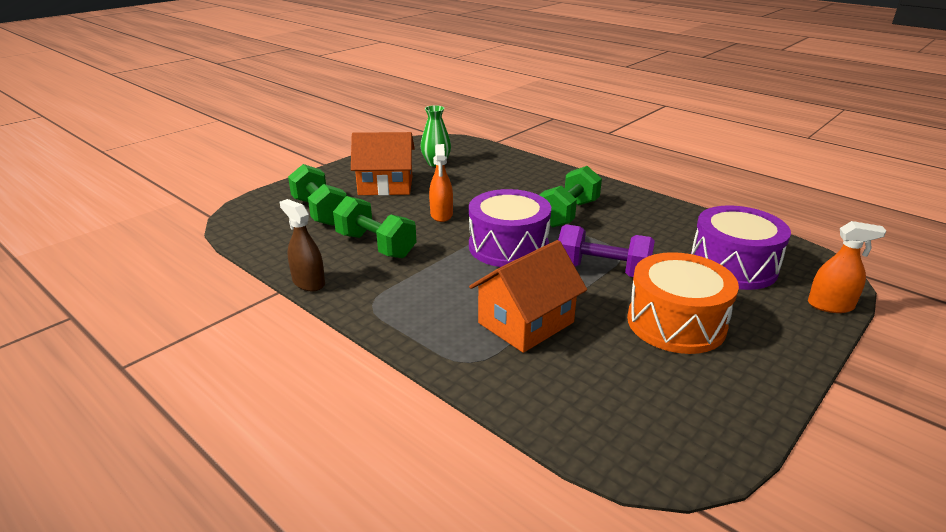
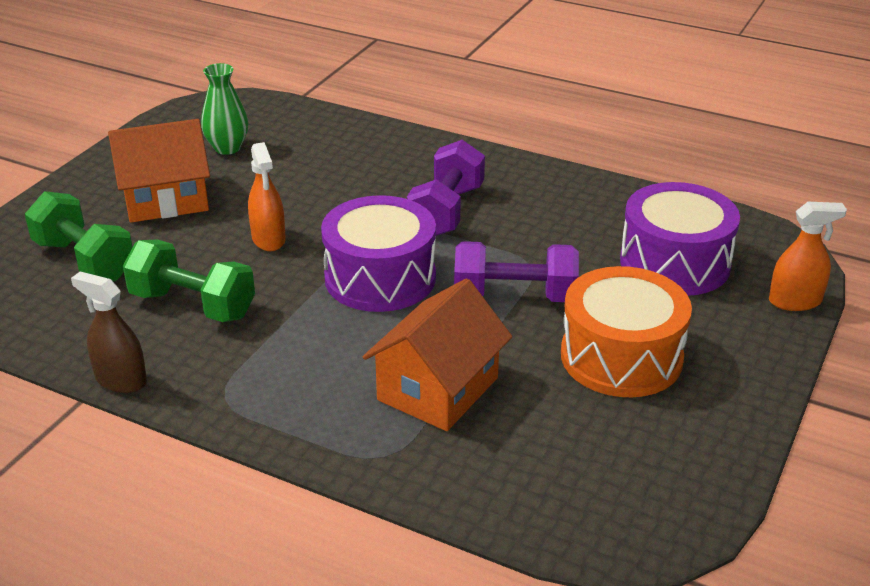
camera: 15 degrees left, 5 degrees up
green dumbbell [539,166,602,227] -> purple dumbbell [407,140,485,236]

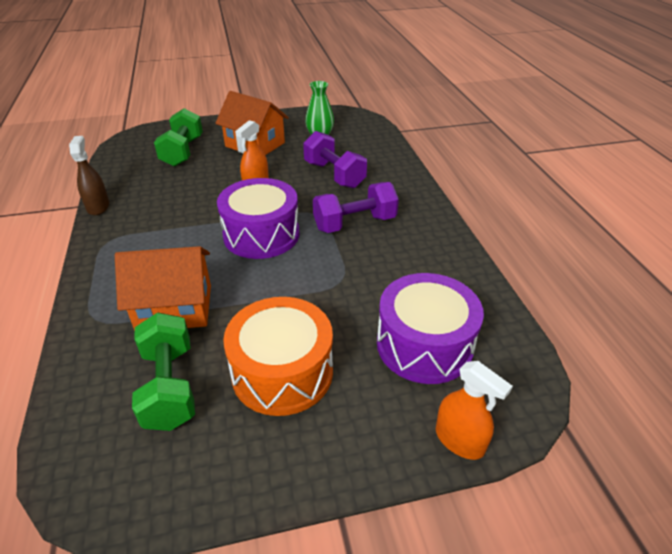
camera: 50 degrees right, 5 degrees up
green dumbbell [123,240,255,322] -> green dumbbell moved to [132,313,195,431]
purple dumbbell [454,241,579,302] -> purple dumbbell moved to [303,131,367,188]

